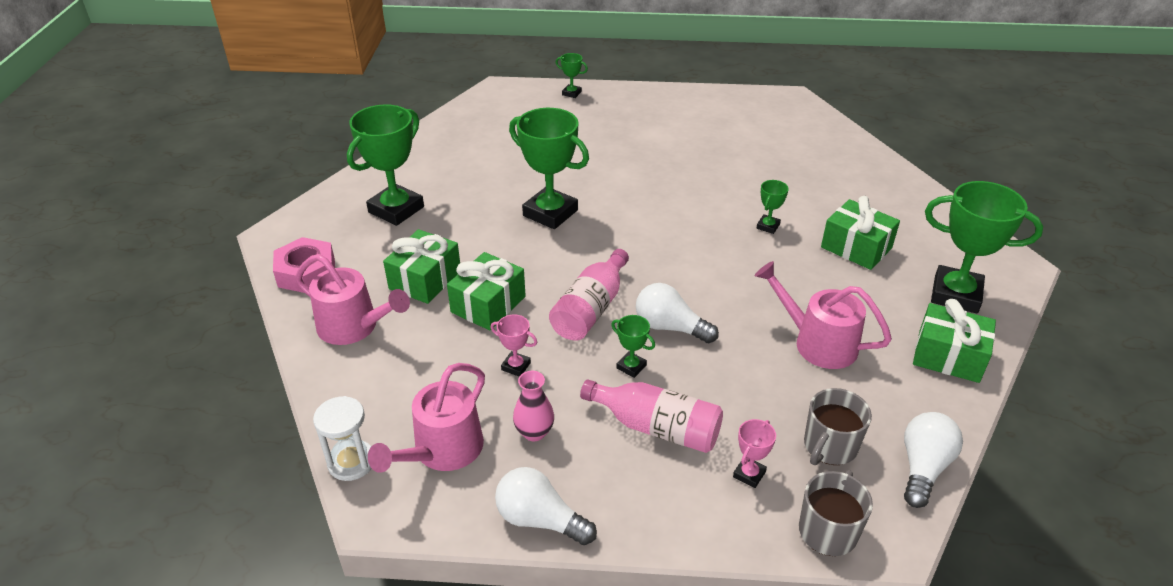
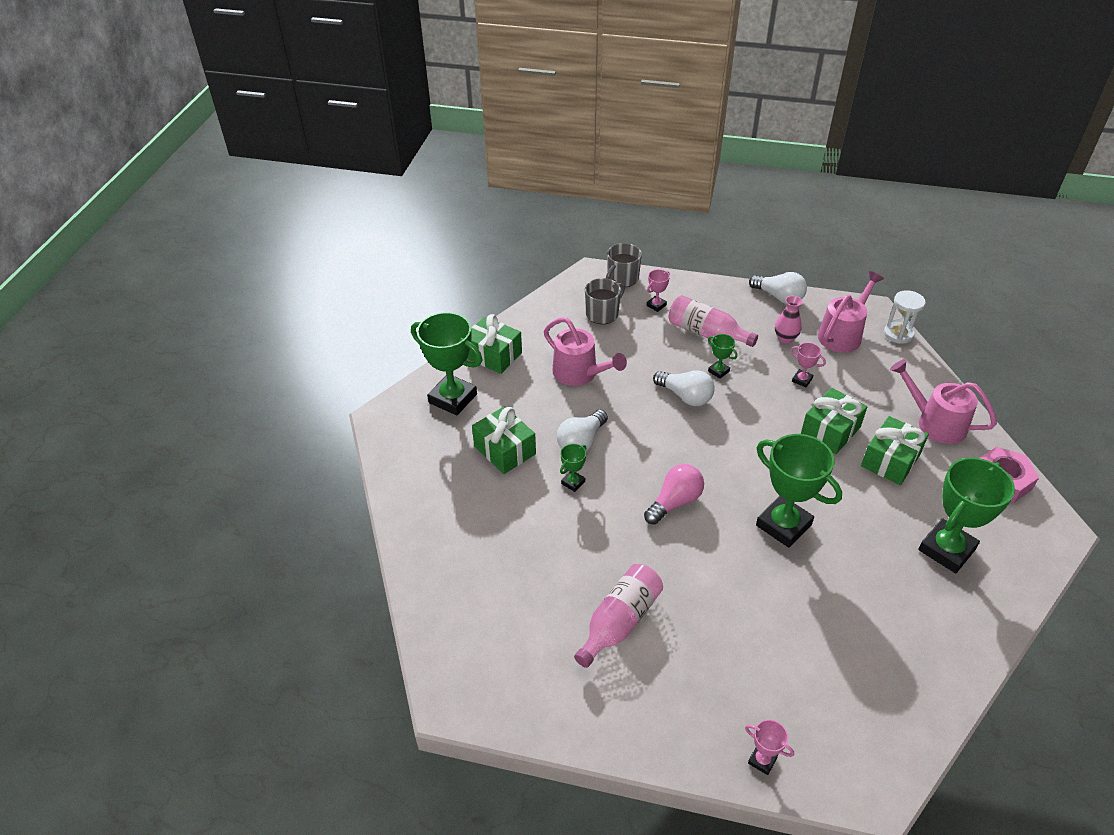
camera: 170 degrees left, 5 degrees up
pink bottle [549,249,629,341] -> pink bottle moved to [574,564,663,668]
green trophy [555,53,588,98] -> pink trophy [745,720,794,775]
white light bulb [904,412,963,508] -> white light bulb moved to [557,410,608,451]
none -> pink light bulb [644,464,704,525]

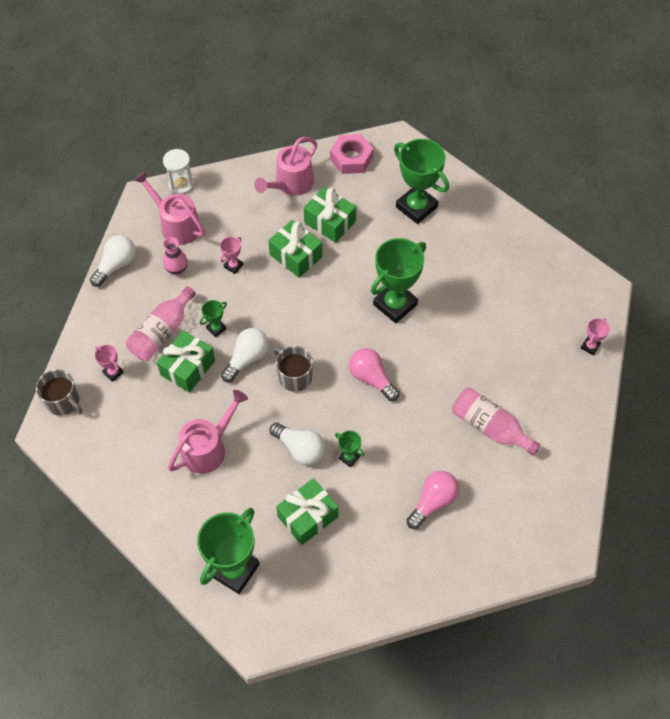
camera: 90 degrees left, 15 degrees up
green gift [467,314,522,374] -> green gift moved to [157,331,215,393]
grey mug [585,278,625,324] -> grey mug moved to [273,346,313,392]
none -> pink light bulb [406,471,459,529]

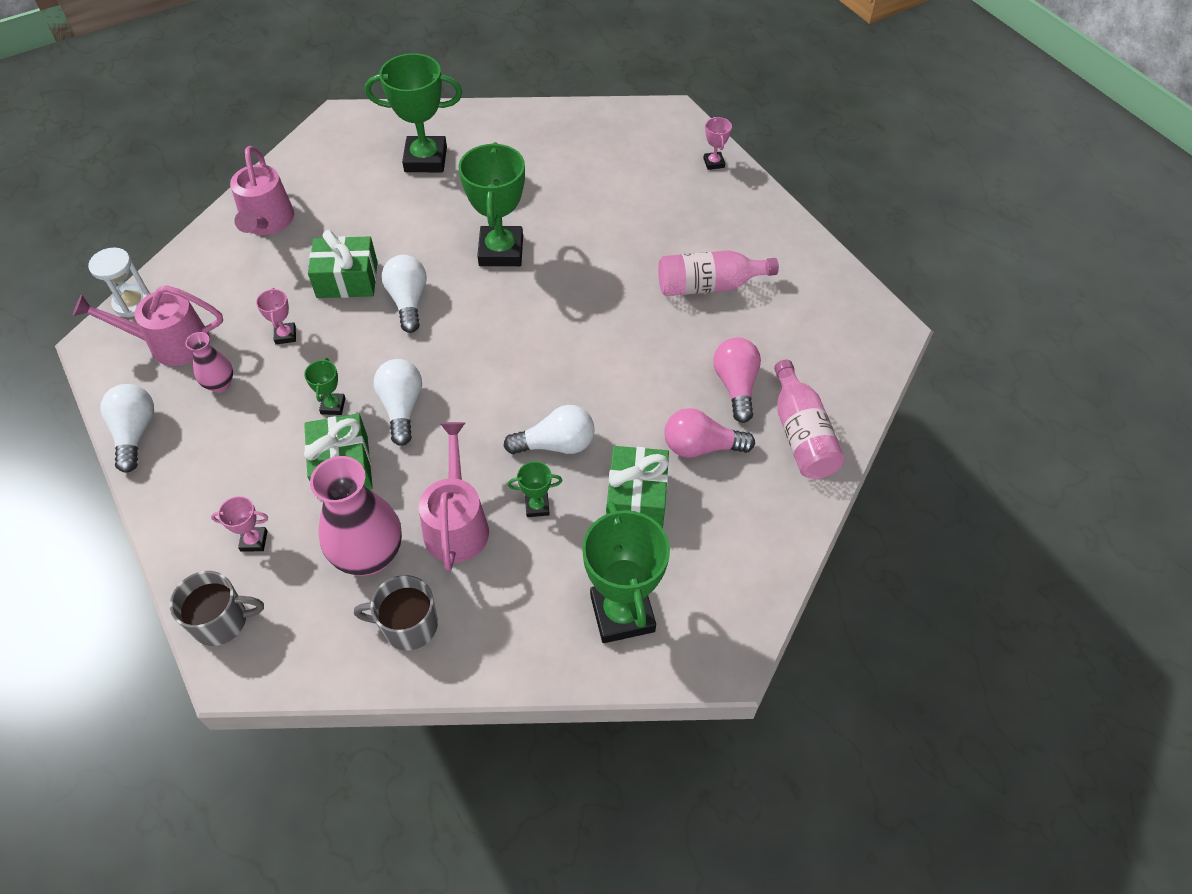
camera: 45 degrees left, 5 degrees down
pink bottle [126,286,196,361] -> pink bottle moved to [774,360,845,479]
grey mug [273,346,313,392] -> grey mug moved to [354,575,438,651]
green gift [304,187,356,243] -> none
pink nut [330,134,374,174] -> none
green trophy [335,431,364,467] -> green trophy moved to [508,461,562,517]
pink light bulb [349,348,400,401] -> pink light bulb moved to [664,408,755,458]
none -> pink vase [310,456,402,576]
none -> white light bulb [382,255,427,333]

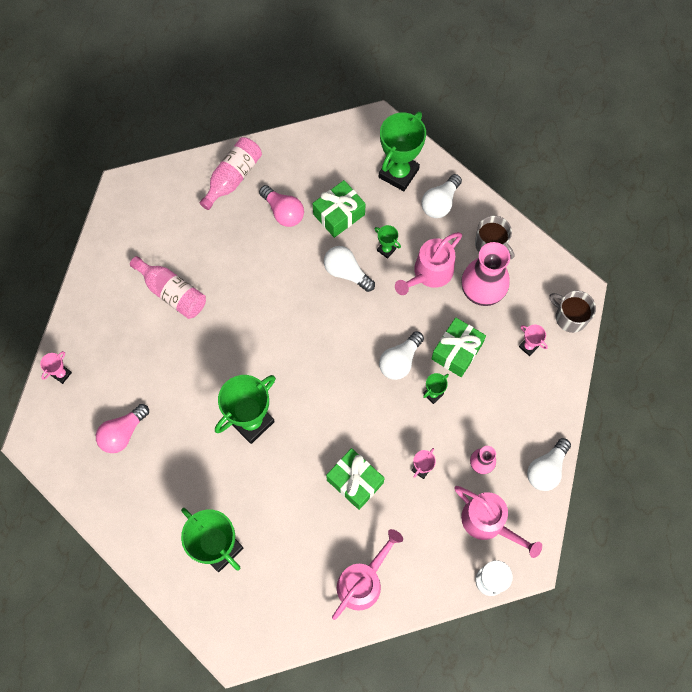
camera: 135 degrees left, 15 degrees up
white light bulb [382,255,427,333] -> white light bulb moved to [421,174,462,218]
pink light bulb [713,337,761,423] -> pink light bulb moved to [96,404,149,453]

